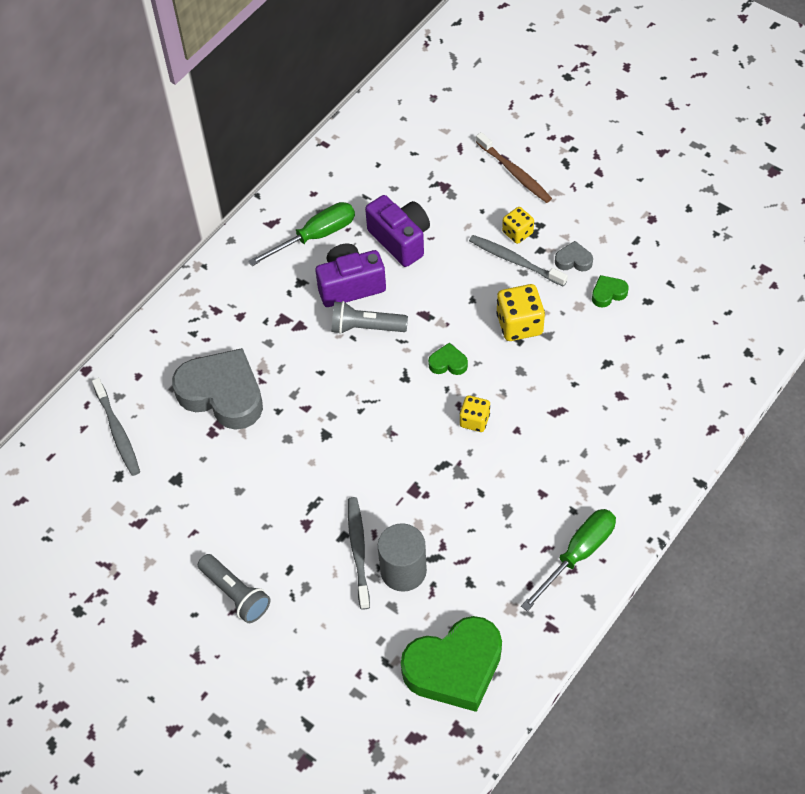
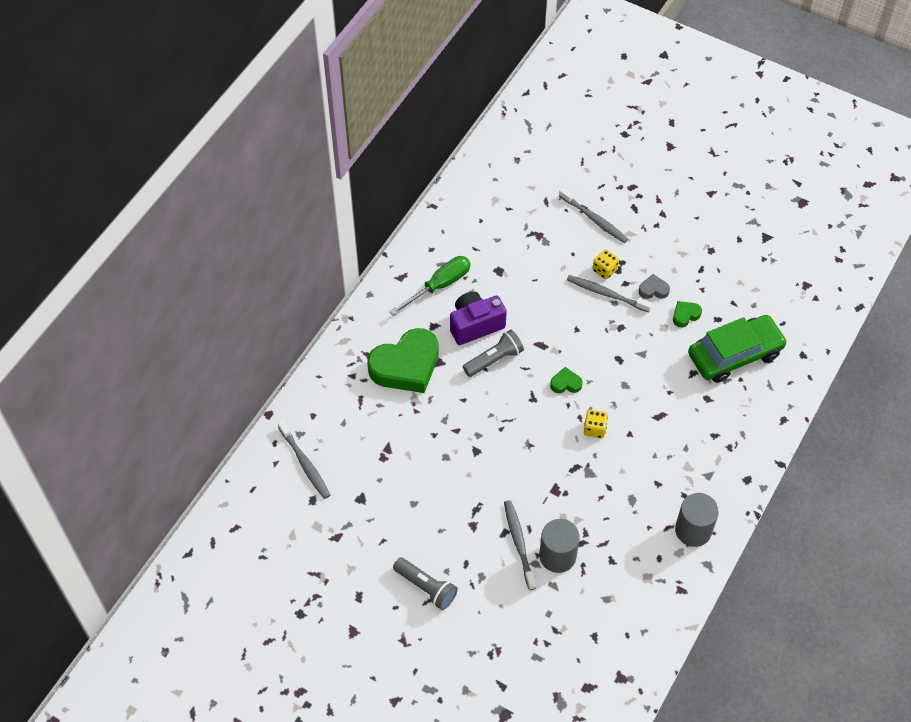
camera: 10 degrees left, 0 degrees up
grey heart [172,348,263,430] -> none
grey flashlight [332,301,408,334] -> grey flashlight turned 150 degrees clockwise [463,330,524,377]
purple camera [365,195,430,267] -> none
green heart [401,616,502,712] -> green heart moved to [367,328,439,393]
brown toothbrush [476,132,552,203] -> grey toothbrush [559,188,628,243]
yellow dice [496,284,545,341] -> none
green screwdriver [521,509,616,611] -> grey cylinder [675,493,719,547]
none -> green car [688,315,787,383]

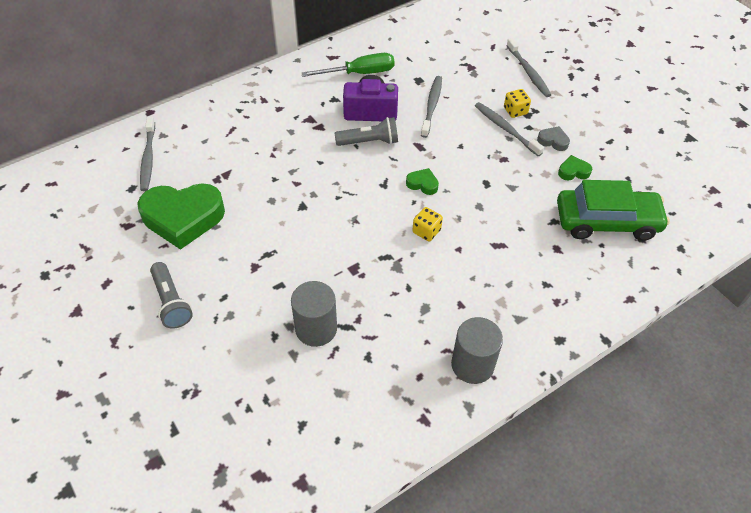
camera: 25 degrees right, 5 degrees down
green heart [367,328,439,393] -> green heart moved to [137,183,225,250]
grey toothbrush [504,500,536,590] -> grey toothbrush moved to [421,76,442,138]

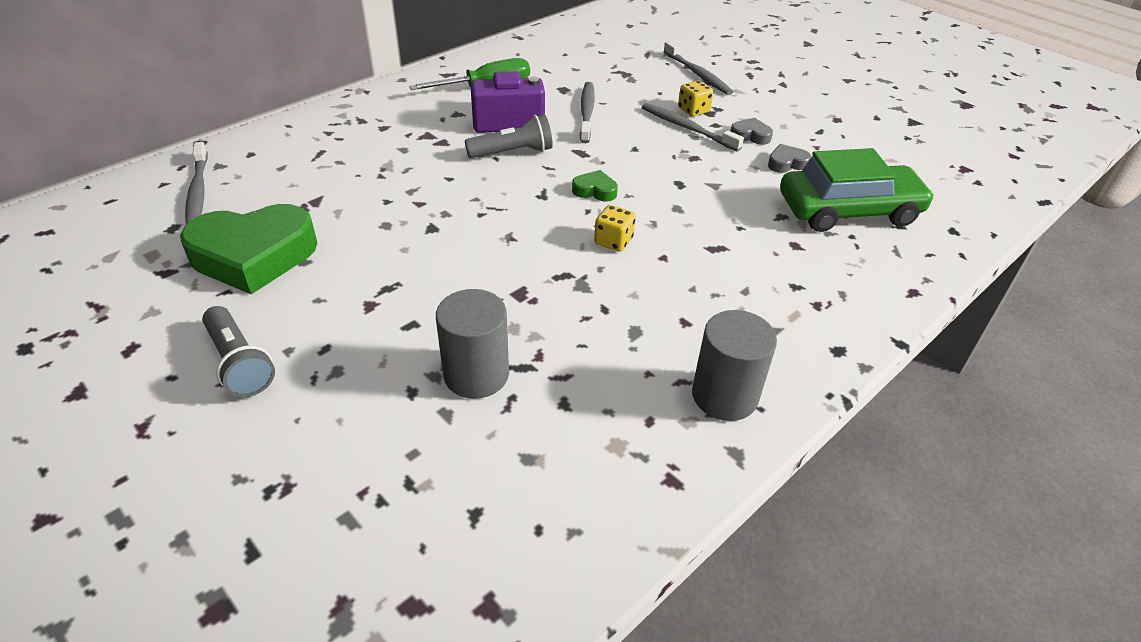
camera: 10 degrees left, 10 degrees down
green heart [558,155,592,180] -> grey heart [768,144,811,173]

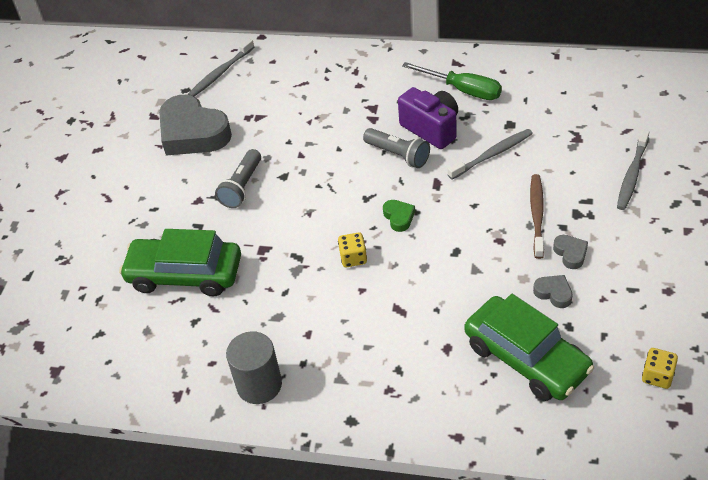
camera: 60 degrees right, 5 degrees up
green heart [180,204,317,294] -> grey heart [159,95,232,156]
grey flashlight [202,306,275,397] -> grey flashlight moved to [215,149,261,208]
grey cylinder [436,289,509,399] -> green car [119,229,241,296]
grey toothbrush [641,103,744,151] -> brown toothbrush [530,174,544,259]
yellow dice [678,80,714,117] -> yellow dice moved to [642,348,678,389]

